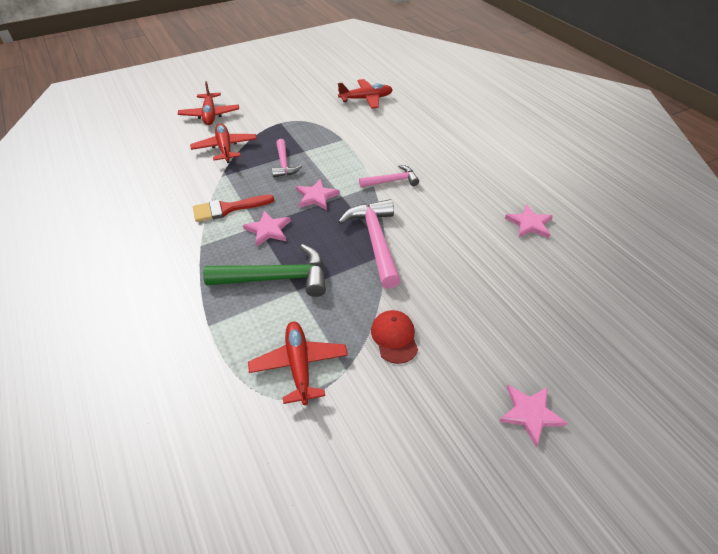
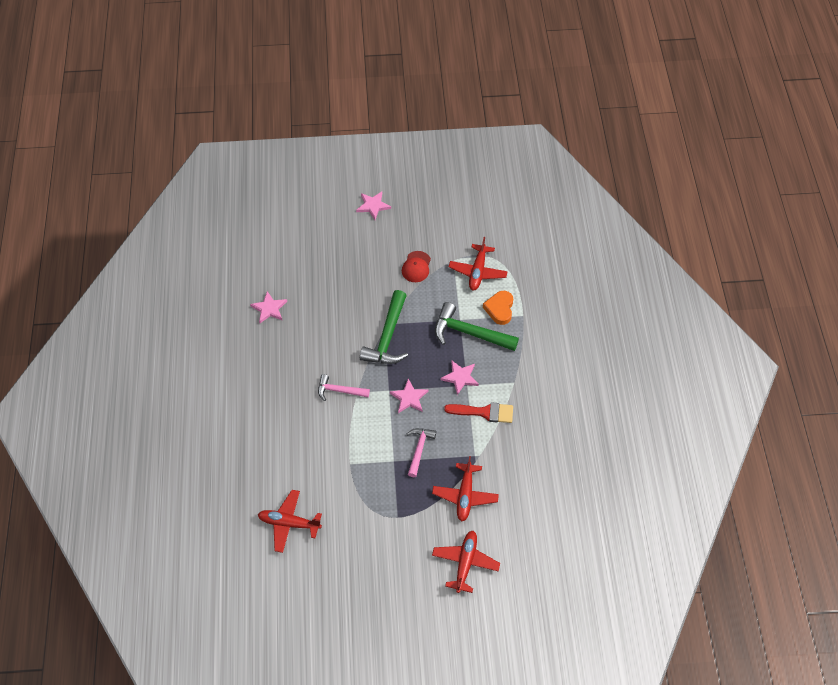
camera: 155 degrees left, 10 degrees up
pink hammer [338,199,401,289] -> green hammer [360,290,408,364]
none -> orange heart [483,291,513,325]

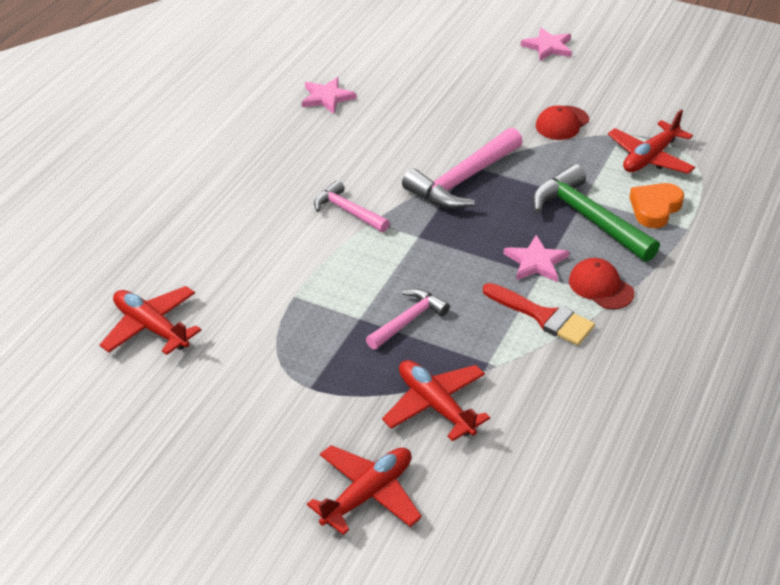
camera: 30 degrees right, 15 degrees down
green hammer [360,290,408,364] -> pink hammer [402,128,523,209]
pink star [390,379,428,413] -> none
red plane [432,456,499,521] -> red plane turned 105 degrees clockwise [382,360,490,441]
none -> red cap [569,258,634,309]

